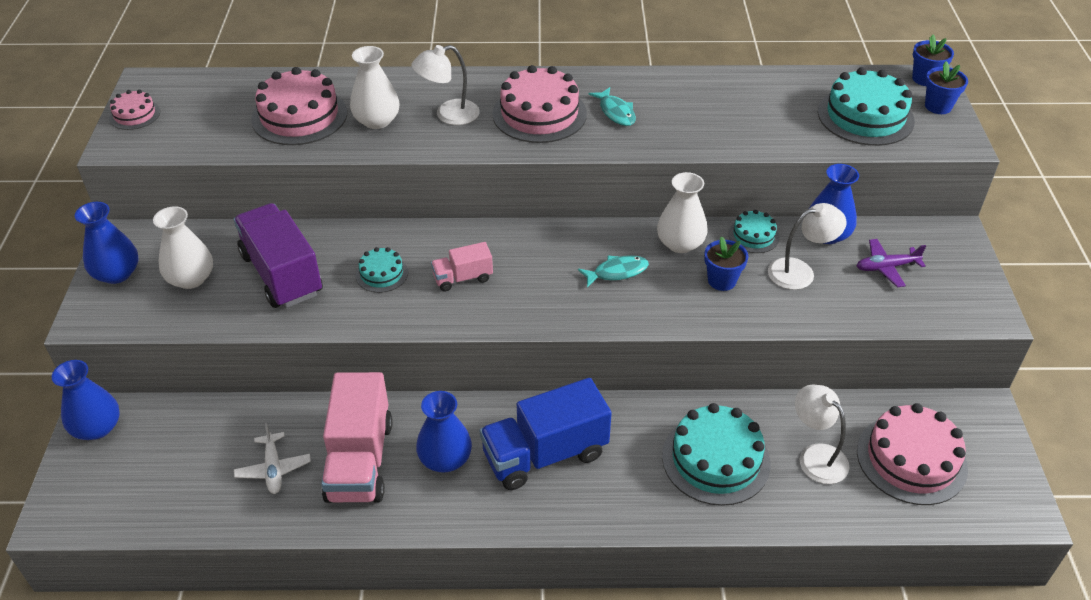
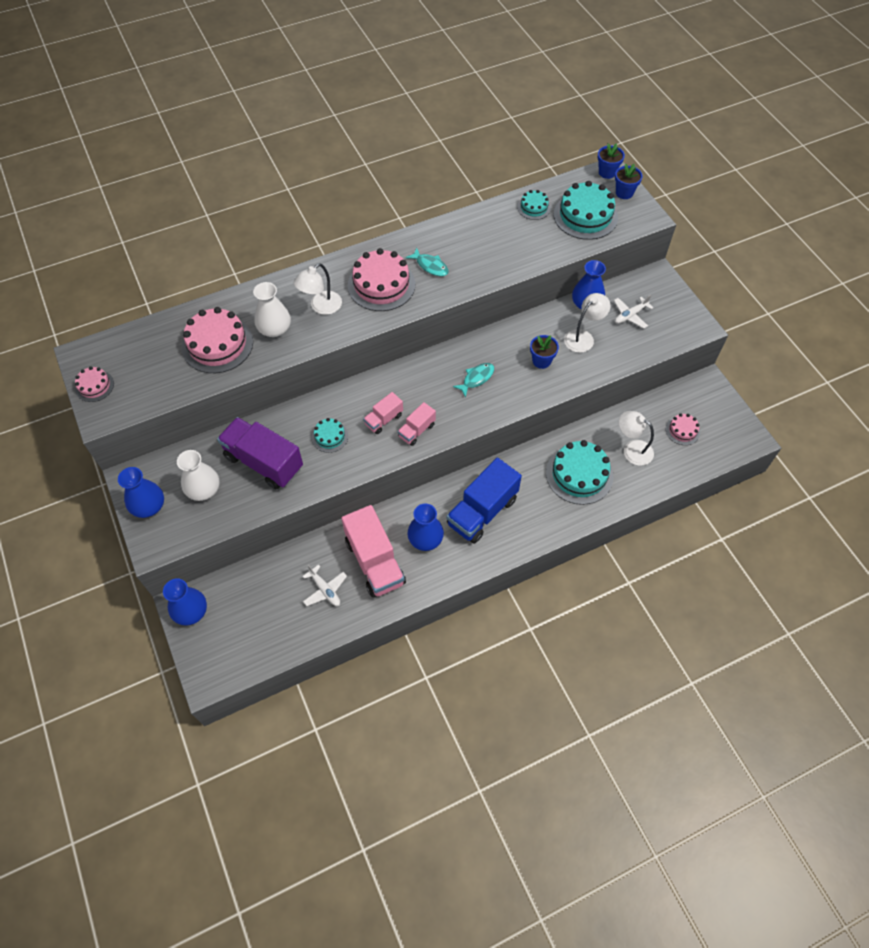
camera: 25 degrees left, 15 degrees up
white vase [657,172,708,253] -> none
turquoise cake [728,210,779,253] -> turquoise cake moved to [517,190,551,220]
purple plane [857,239,926,287] -> white plane [614,295,654,328]
pink cake [857,403,968,505] -> pink cake [666,413,700,445], size x0.52
none -> pink truck [398,402,436,446]

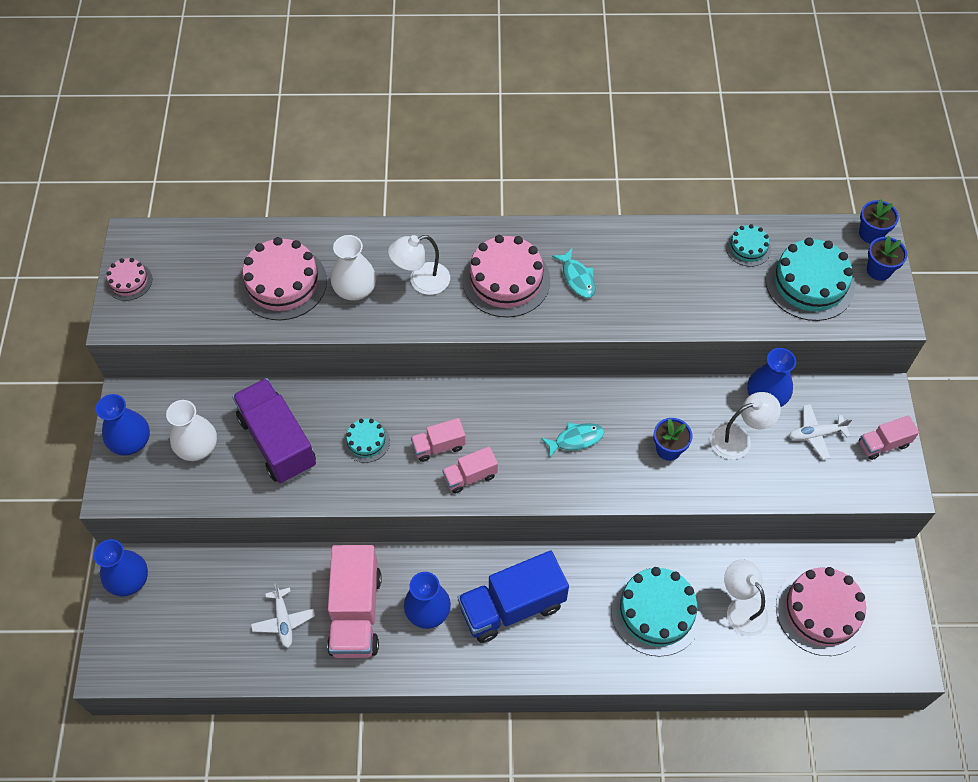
camera: 25 degrees right, 0 degrees up
pink cake [666,413,700,445] -> pink cake [776,567,868,656], size x1.92
none -> pink truck [859,416,919,460]

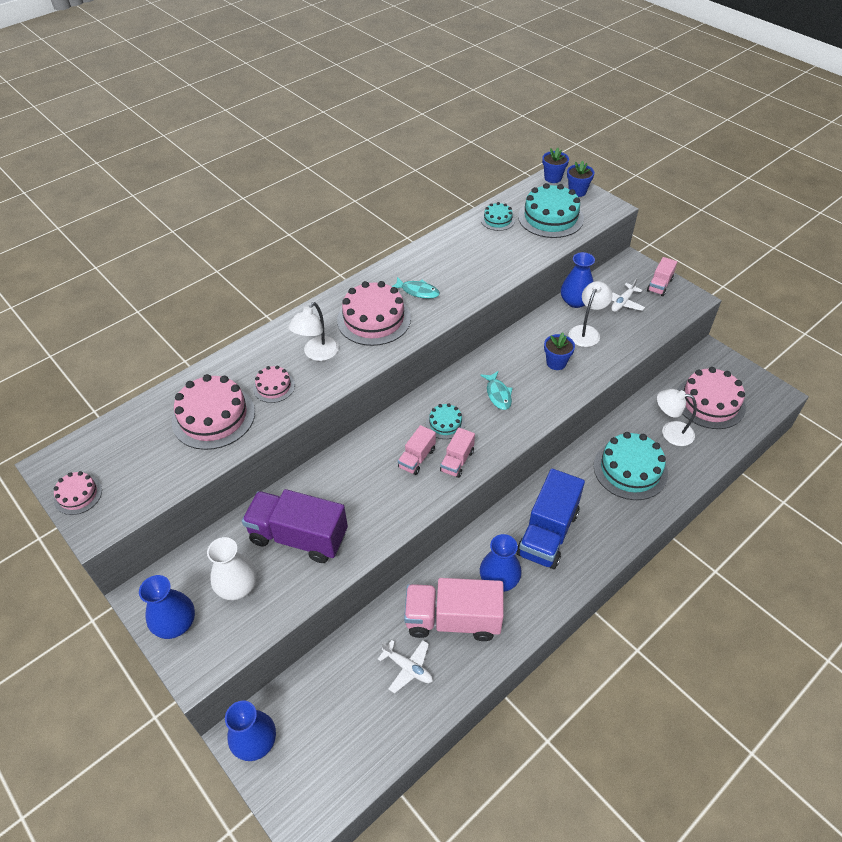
camera: 40 degrees left, 10 degrees down
pink truck [327,545,382,658] -> pink truck turned 135 degrees clockwise [404,578,504,641]
white vase [331,235,376,301] -> pink cake [253,366,295,403]
turquoise cake [343,419,390,463] -> turquoise cake moved to [426,403,465,439]
turquoise fish [541,423,604,458] -> turquoise fish turned 135 degrees clockwise [480,371,513,410]

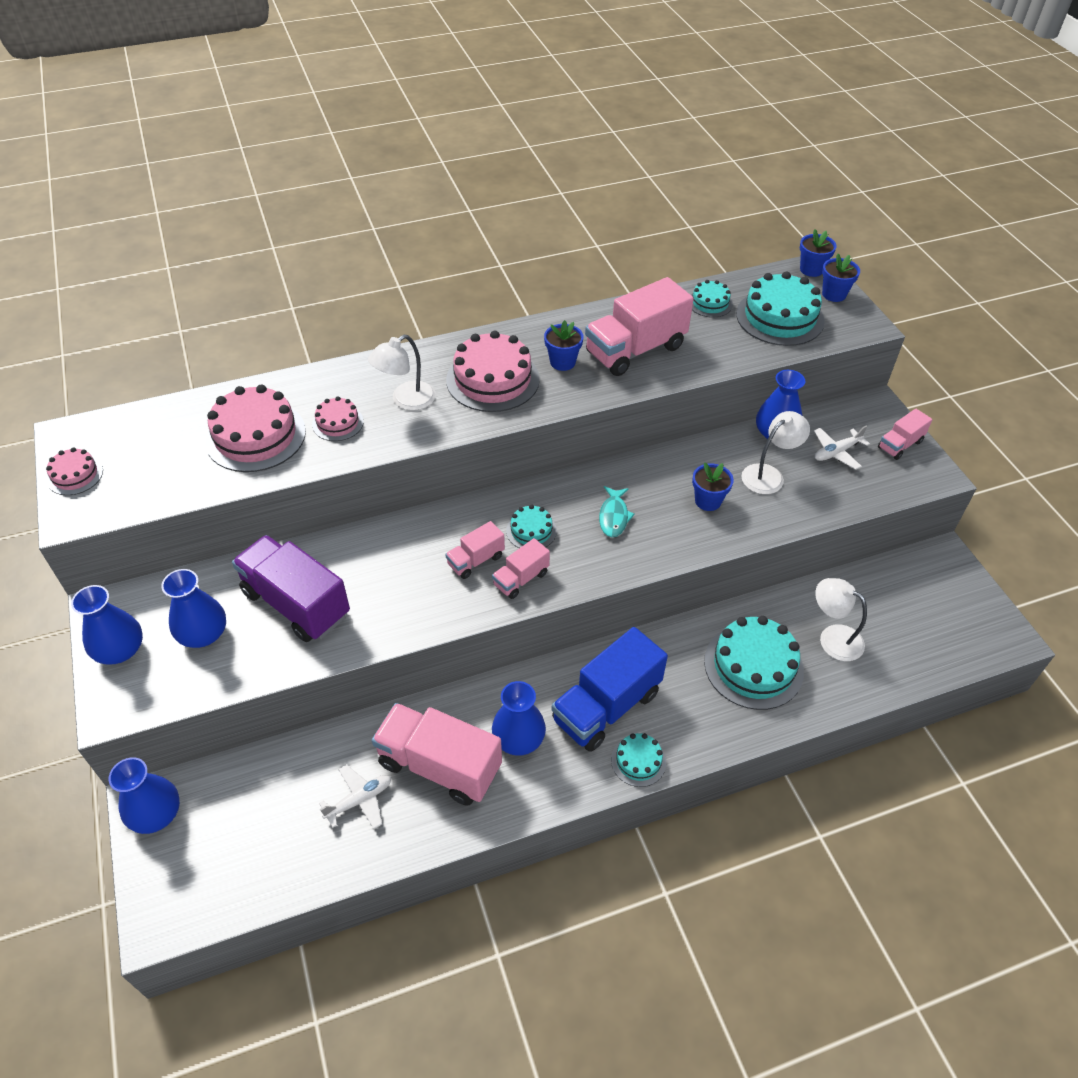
camera: 20 degrees right, 0 degrees up
white vase [207,537,257,600] -> blue vase [161,569,226,648]
white plane [378,640,433,694] -> white plane turned 90 degrees counterclockwise [319,765,391,829]
turquoise fish [392,277,440,299] -> blue flower pot [544,320,583,371]
pink cake [677,367,746,429] -> none
none -> pink truck [585,277,694,376]
none -> turquoise cake [611,733,666,787]

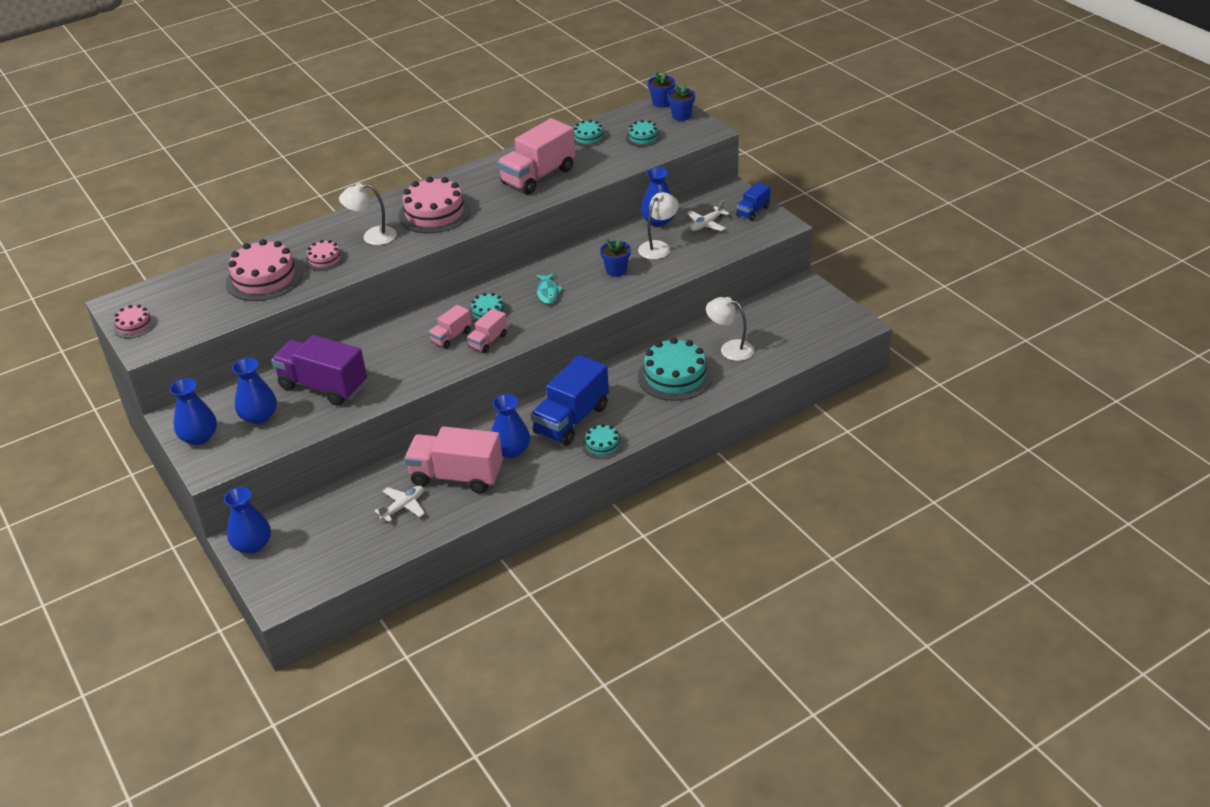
camera: 10 degrees left, 10 degrees down
white lamp [368,335,436,411] -> white lamp turned 45 degrees clockwise [339,183,397,245]
blue flower pot [544,320,583,371] -> none
turquoise cake [736,271,825,346] -> turquoise cake [626,120,661,147], size x0.52
pink truck [878,409,932,460] -> blue truck [736,182,771,221]

